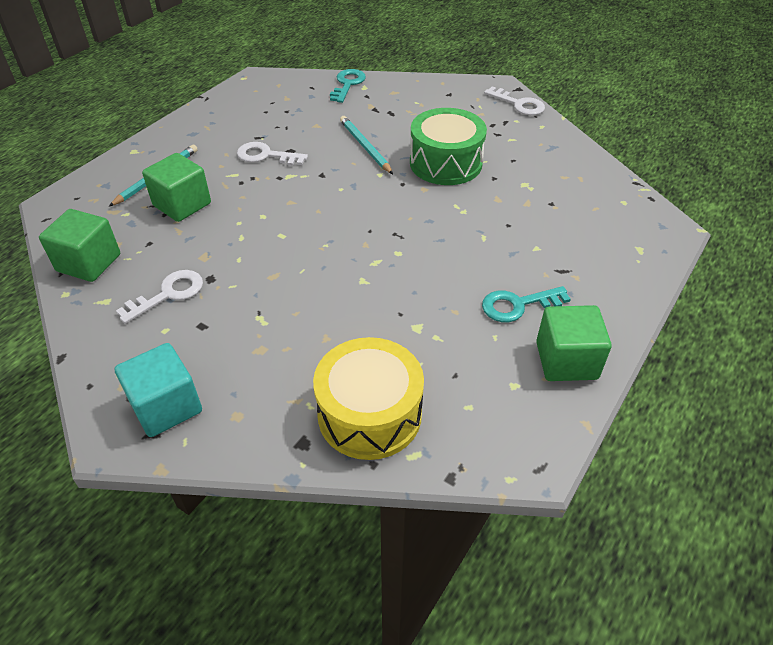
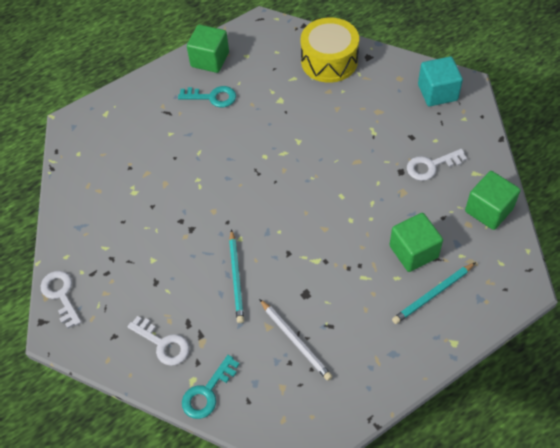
camera: 155 degrees left, 10 degrees up
white key [237,142,308,166] -> white key moved to [127,316,189,366]
green drum [410,108,487,185] -> none
none -> white pencil [259,299,333,381]

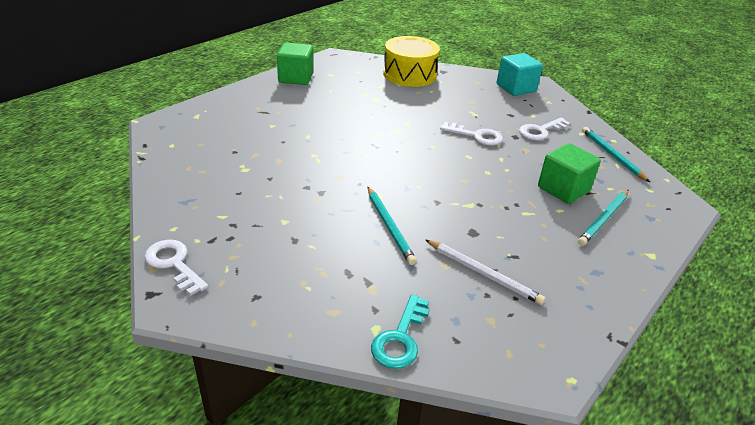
camera: 20 degrees left, 20 degrees down
white key [127,316,189,366] -> white key moved to [440,122,503,145]
turquoise key [178,86,236,107] -> none
green cube [465,171,521,230] -> turquoise pencil [582,127,650,182]

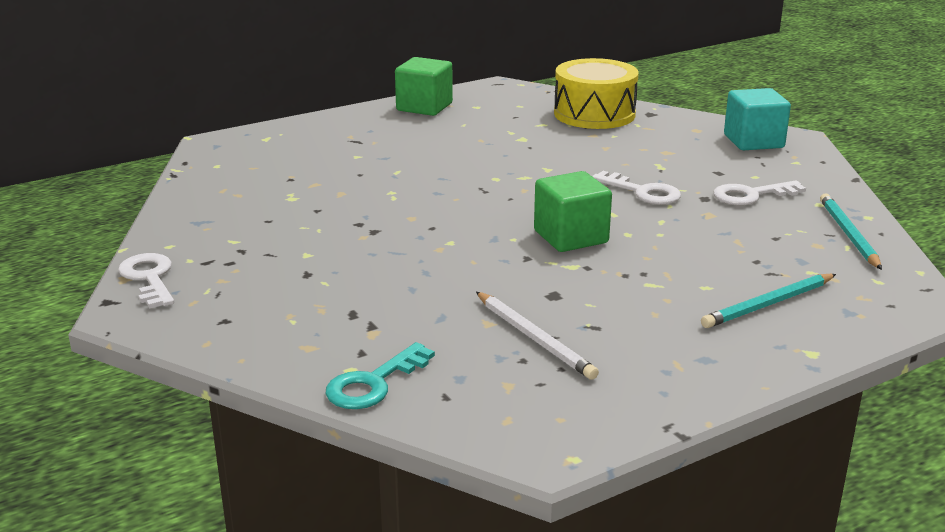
camera: 20 degrees right, 10 degrees down
turquoise pencil [368,187,417,265] -> none
green cube [538,143,601,204] -> green cube moved to [534,171,612,252]

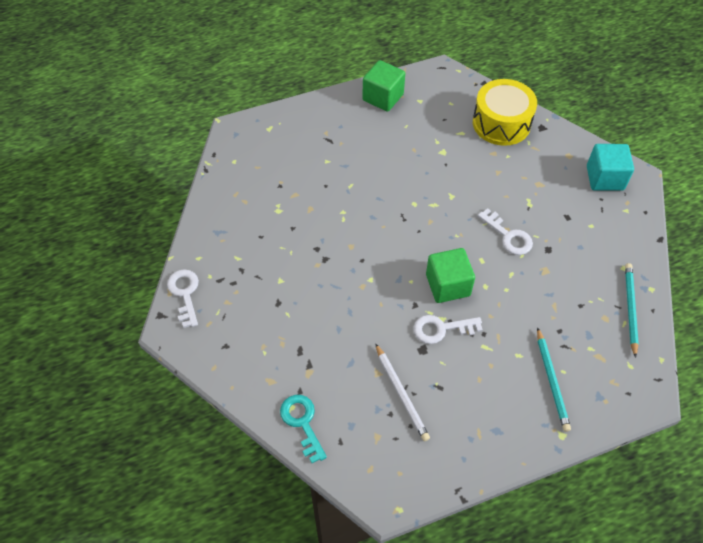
camera: 10 degrees right, 30 degrees up
turquoise key [325,342,435,409] -> turquoise key turned 105 degrees clockwise [280,395,327,463]
turquoise pencil [701,274,836,328] -> turquoise pencil turned 75 degrees counterclockwise [537,327,571,432]
white key [713,180,806,205] -> white key moved to [414,315,483,344]

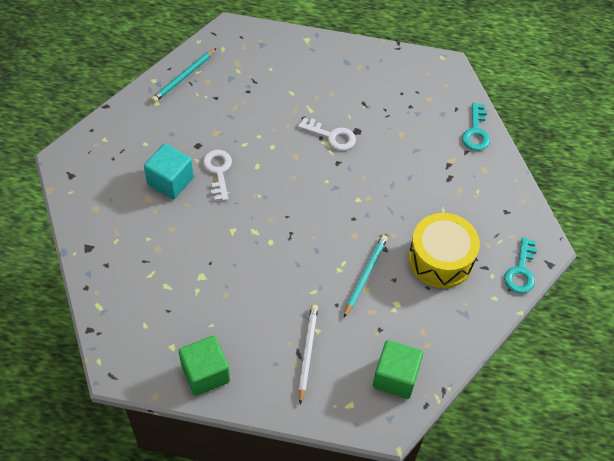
camera: 150 degrees left, 0 degrees up
white key [167,269,199,328] -> turquoise key [504,237,537,294]
white pencil [375,343,430,441] -> white pencil moved to [298,305,318,404]
green cube [426,248,475,303] -> green cube moved to [373,340,423,399]
yellow drum [473,79,537,146] -> yellow drum moved to [408,213,480,288]
turquoise pencil [537,327,571,432] -> turquoise pencil moved to [344,235,388,317]
turquoise cube [587,144,634,191] -> turquoise cube moved to [144,143,194,199]

